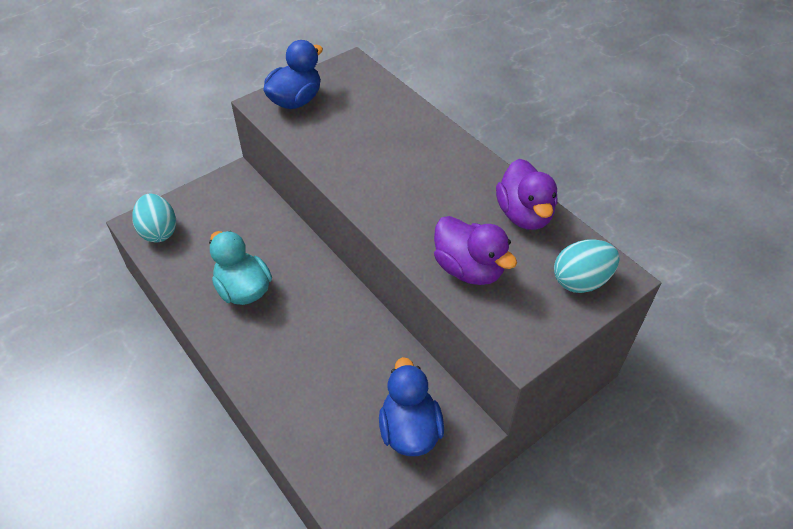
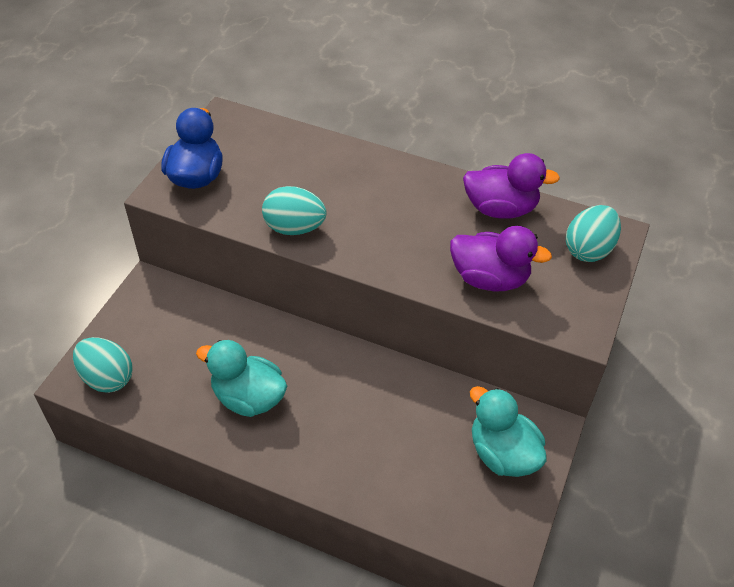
camera: 30 degrees left, 0 degrees up
blue duck [379,357,444,456] -> turquoise duck [470,386,547,477]
purple duck [496,159,557,230] -> purple duck turned 45 degrees counterclockwise [463,153,560,219]
none -> turquoise egg [262,186,326,235]

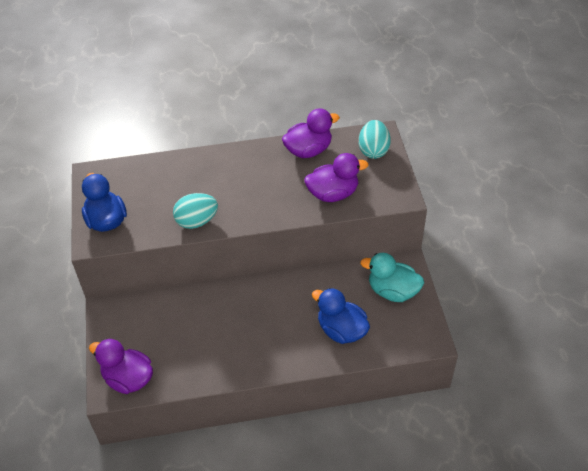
camera: 30 degrees left, 0 degrees up
turquoise egg [73,337,133,393] -> purple duck [89,339,153,394]
turquoise duck [196,340,287,417] -> none
none -> blue duck [312,288,370,344]

